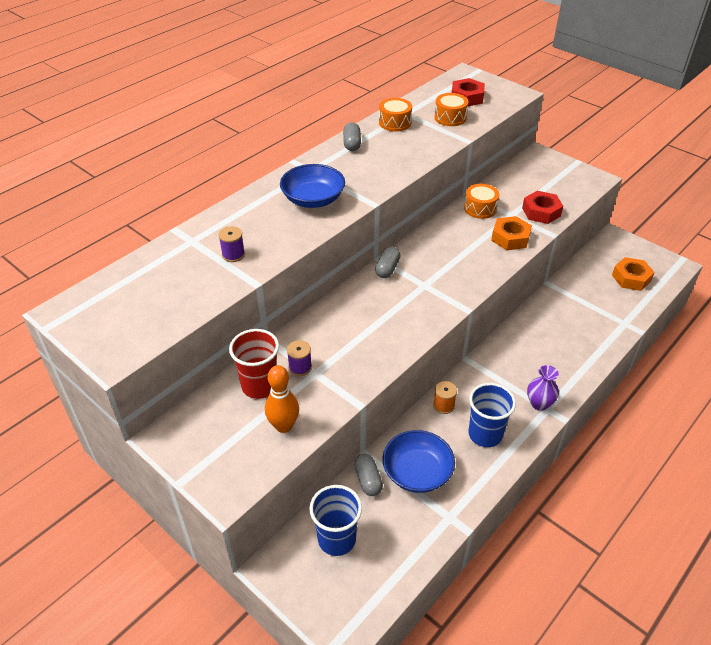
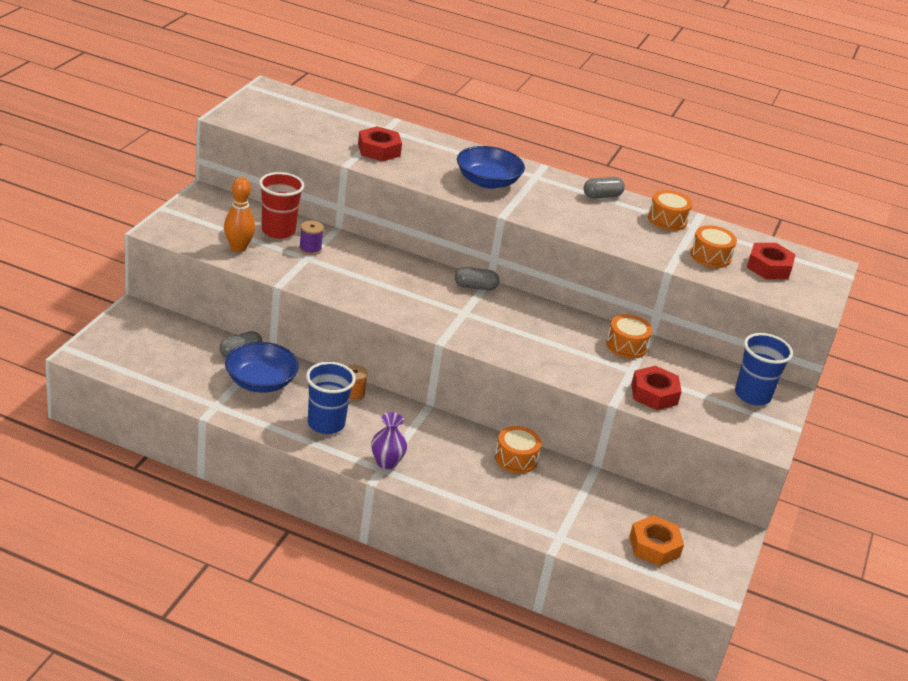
camera: 65 degrees right, 10 degrees down
purple spool [218,226,245,262] -> red nut [358,126,402,162]
blue cup [309,485,362,556] -> blue cup moved to [735,333,793,405]
orange nut [491,216,532,250] -> none
none -> orange drum [495,426,542,474]

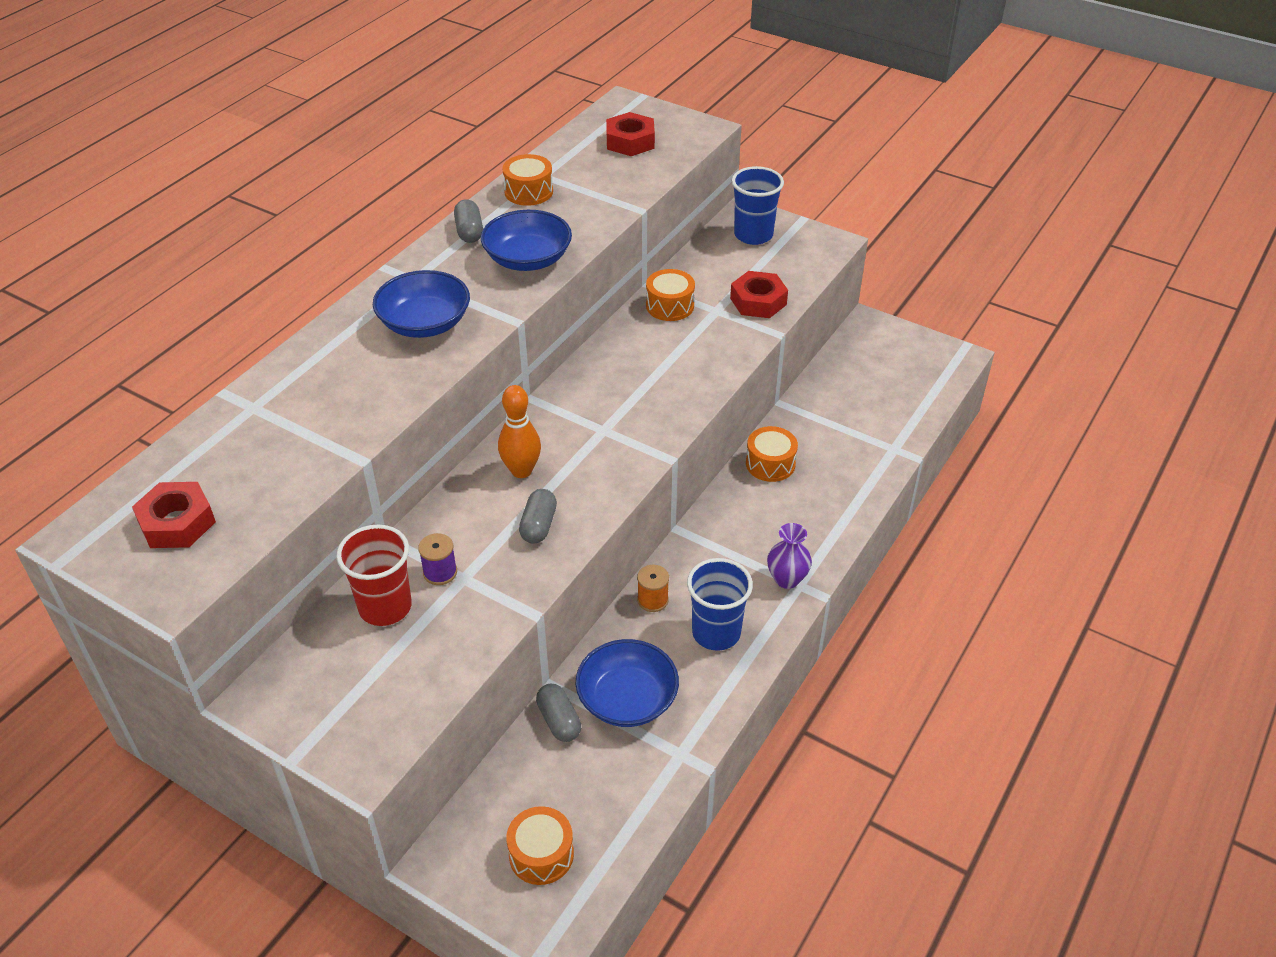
camera: 75 degrees left, 10 degrees up
orange bowling pin [224,177,255,252] -> orange bowling pin moved to [498,385,541,478]
red nut [358,126,402,162] -> red nut moved to [132,482,216,548]
grey capsule [455,267,499,291] -> grey capsule moved to [519,489,557,544]
orange nut [629,515,684,566] -> none
orange drum [690,225,737,268] -> orange drum moved to [506,806,574,885]
none -> blue bowl [481,210,572,271]

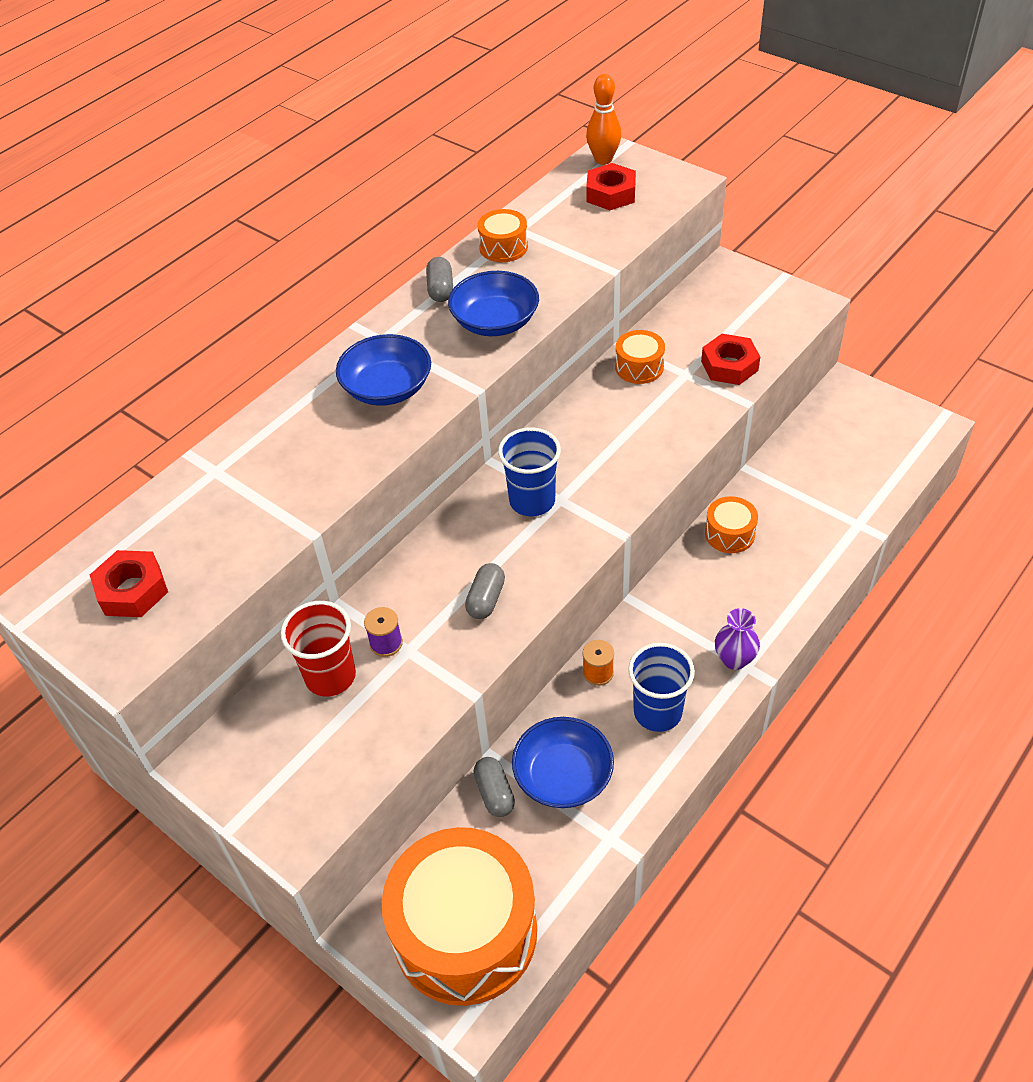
camera: 10 degrees right, 5 degrees up
orange bowling pin [498,385,541,478] -> orange bowling pin moved to [586,74,621,165]
orange drum [506,806,574,885] -> orange drum [382,827,537,1006], size x2.30
blue cup [732,166,784,245] -> blue cup moved to [498,428,561,516]

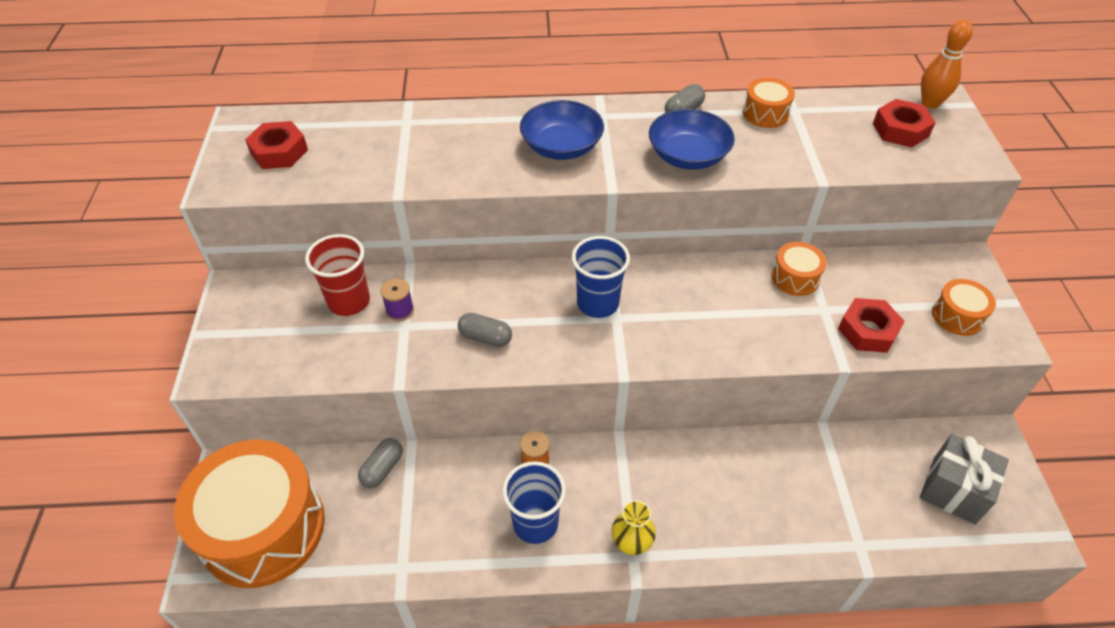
camera: 45 degrees right, 0 degrees up
grey capsule [465,563,505,619] -> grey capsule turned 45 degrees clockwise [458,313,512,347]
blue bowl [512,717,614,808] -> none
orange drum [705,496,758,553] -> orange drum moved to [932,279,996,336]
purple vase [715,608,760,670] -> yellow vase [612,500,656,555]
none -> grey gift [920,434,1009,525]

